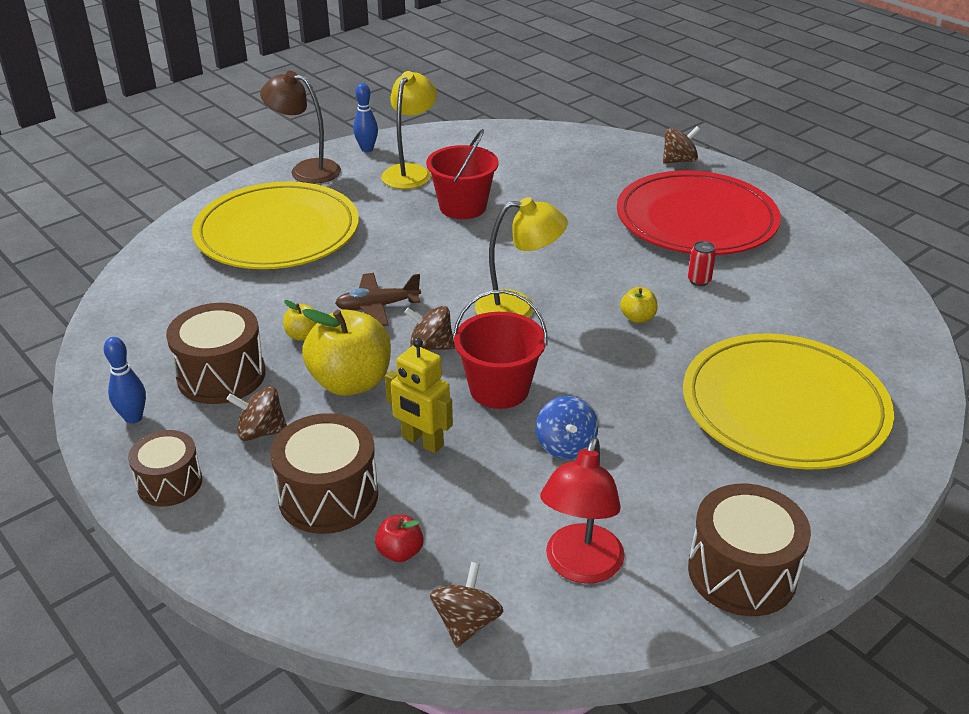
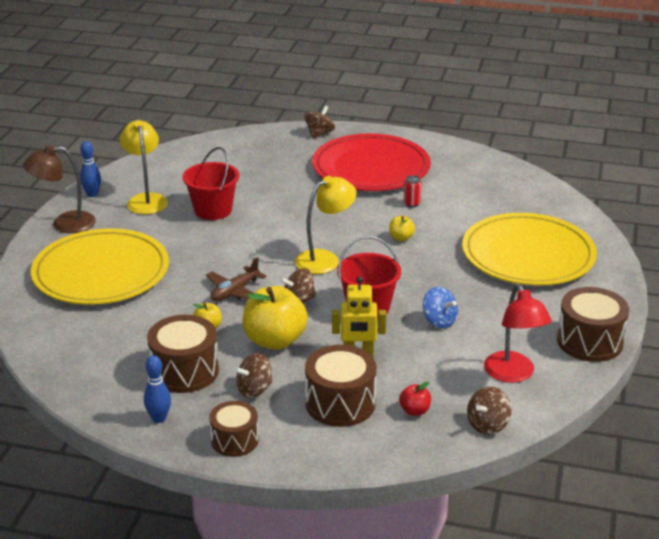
camera: 35 degrees left, 5 degrees down
brown spinning top [430,562,503,647] -> brown spinning top turned 120 degrees counterclockwise [467,387,512,435]

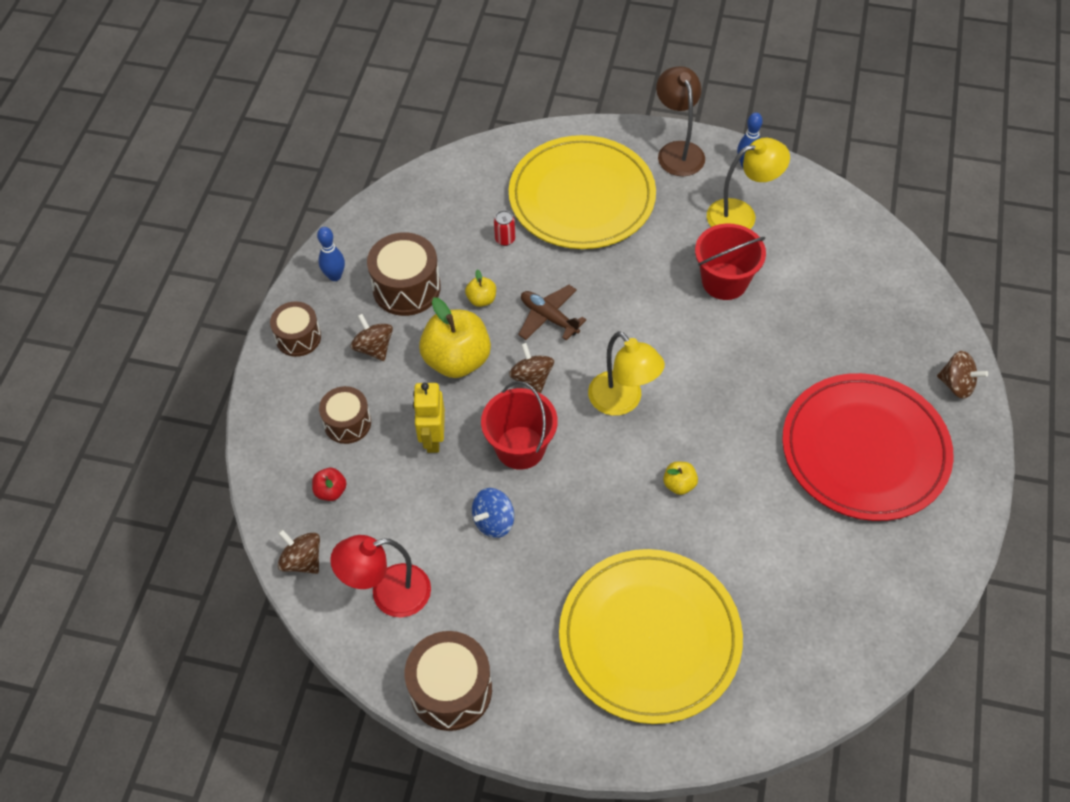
camera: 90 degrees right, 25 degrees up
brown drum [305,345,377,427] -> brown drum [319,386,371,444], size x0.65
red can [404,175,422,208] -> red can moved to [494,210,515,246]

